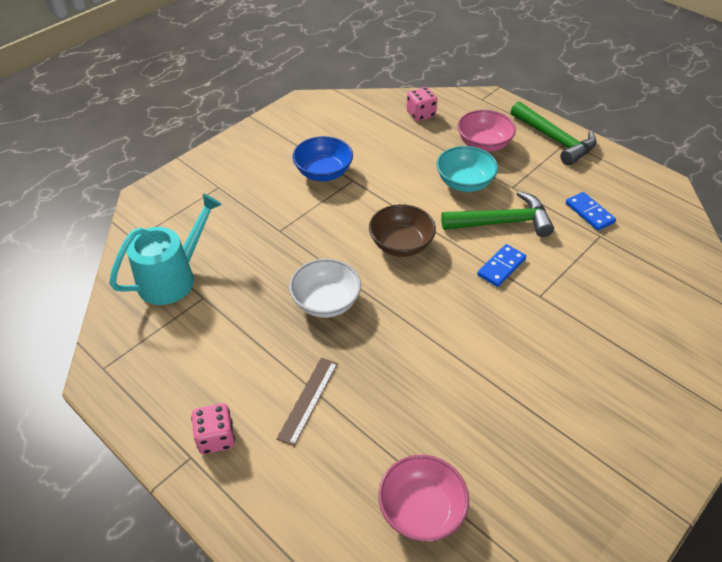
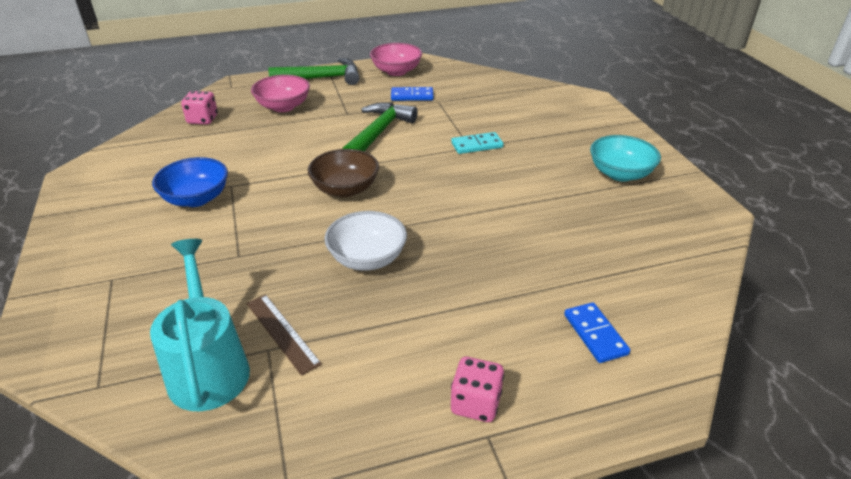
camera: 60 degrees left, 10 degrees down
brown ruler [276,358,338,446] -> brown ruler moved to [246,294,322,376]
pink bowl [378,455,469,542] -> pink bowl moved to [370,43,422,76]
turquoise bowl [436,146,498,192] -> turquoise bowl moved to [590,135,661,181]
blue domino [477,244,526,287] -> blue domino moved to [564,302,630,363]
none -> turquoise domino [451,132,503,154]

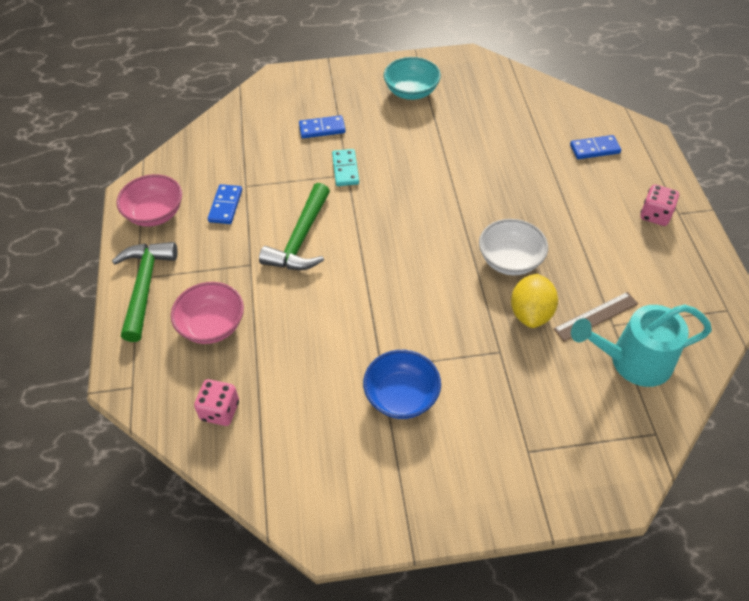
camera: 80 degrees left, 15 degrees up
brown bowl [308,149,379,197] -> none
green hammer [343,102,418,151] -> green hammer turned 105 degrees counterclockwise [259,183,330,270]
none -> blue domino [299,115,346,138]
none -> yellow lemon [511,274,558,328]

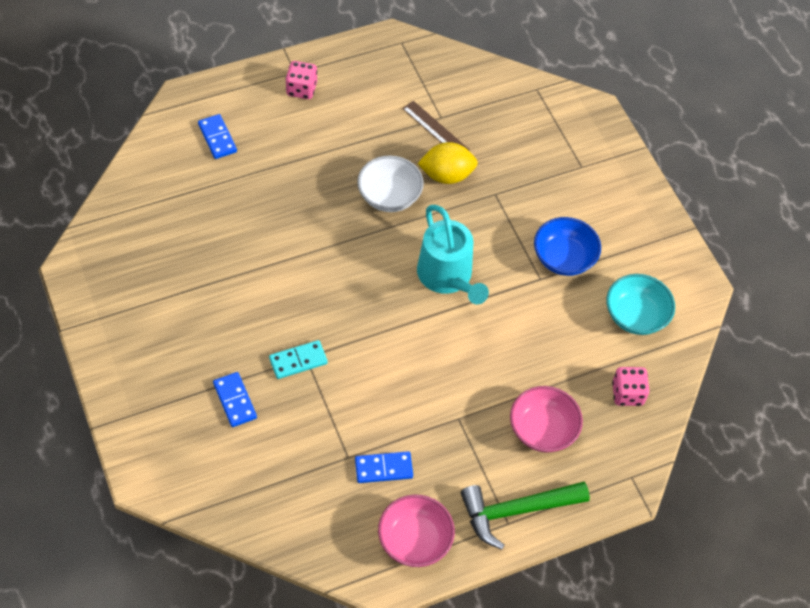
camera: 110 degrees left, 5 degrees up
green hammer [259,183,330,270] -> none
turquoise bowl [384,57,441,100] -> turquoise bowl moved to [606,274,675,335]
turquoise watering can [571,304,712,387] -> turquoise watering can moved to [417,205,489,305]

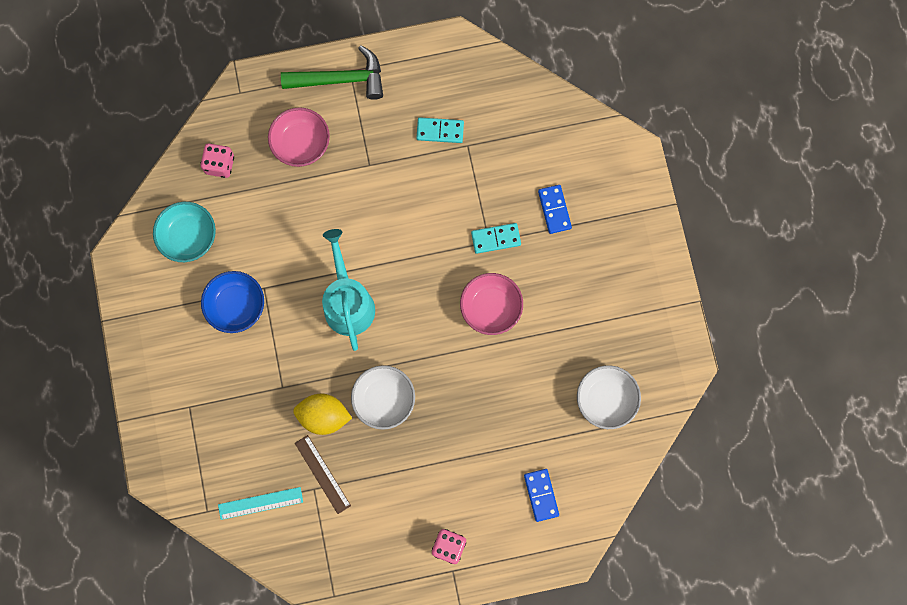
camera: 165 degrees left, 20 degrees up
blue domino [355,451,413,483] -> turquoise domino [416,117,464,143]
pink bowl [378,494,455,567] -> pink bowl moved to [460,273,523,335]
none -> turquoise ruler [218,487,303,520]
none -> white bowl [577,365,641,429]

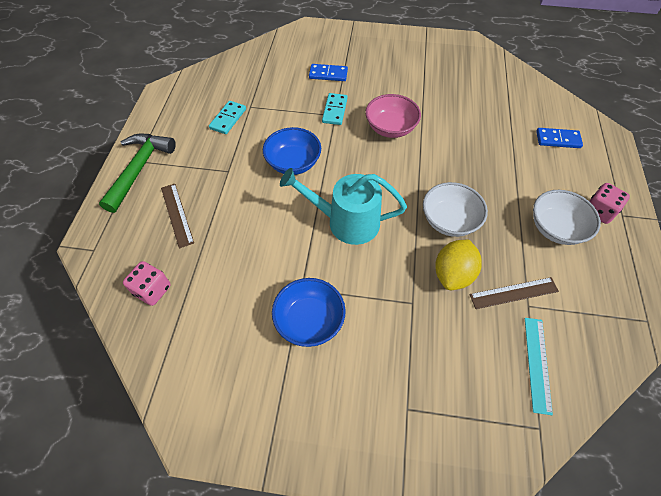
camera: 70 degrees left, 20 degrees down
turquoise bowl [153,202,216,262] -> none
pink bowl [268,107,330,167] -> brown ruler [161,184,194,249]
white bowl [577,365,641,429] -> white bowl moved to [533,190,601,245]
none -> blue bowl [263,127,321,175]

